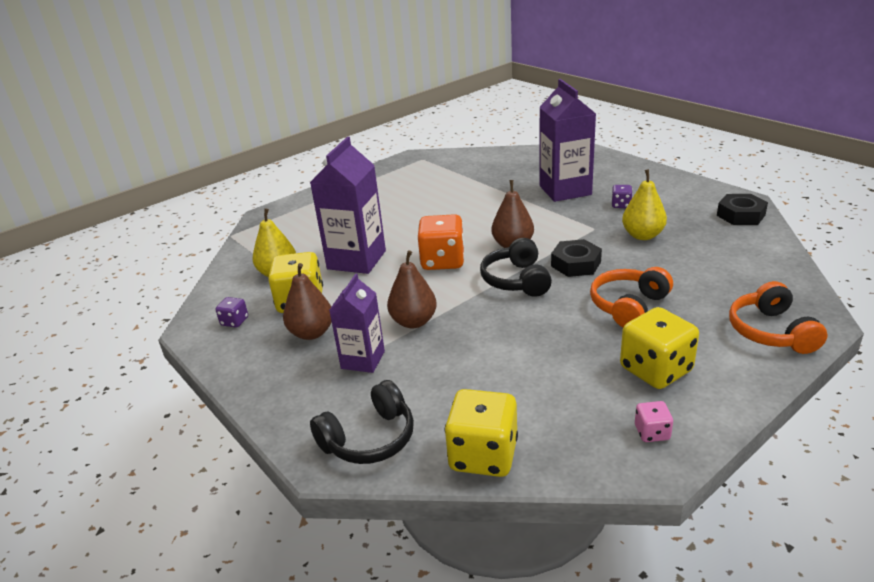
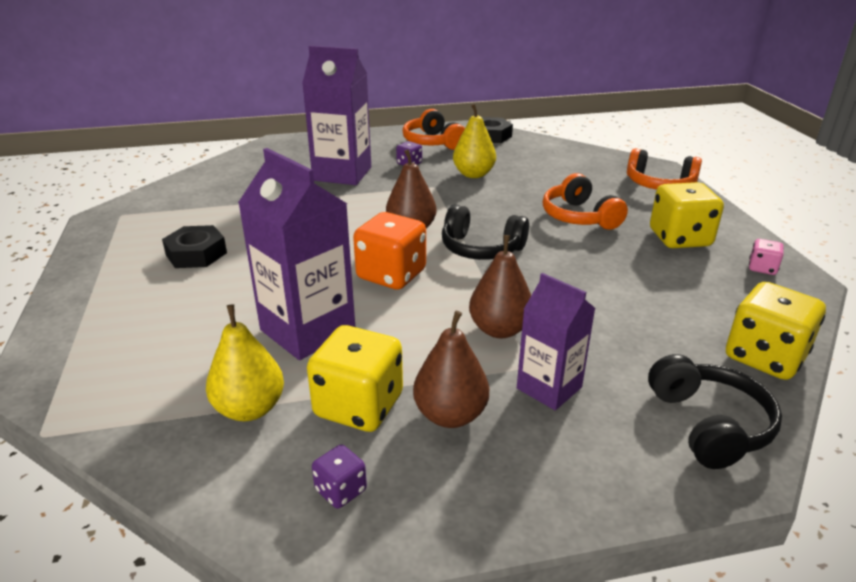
camera: 65 degrees left, 0 degrees up
black nut [551,239,602,277] -> black nut moved to [162,225,227,268]
none -> orange headphones [403,109,465,150]

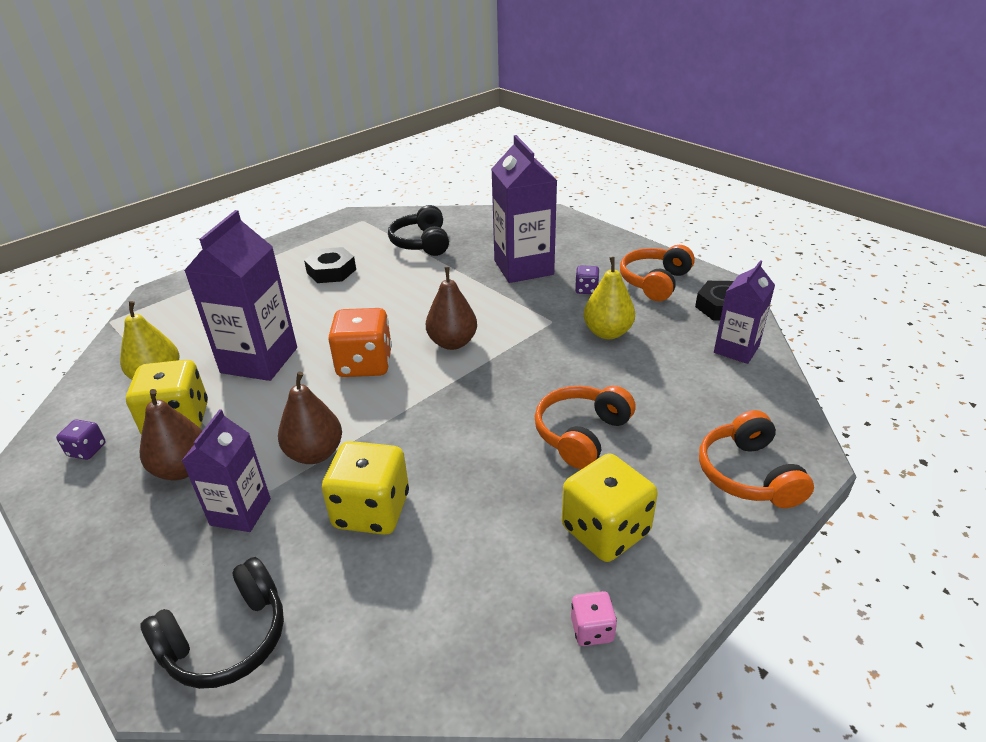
camera: 60 degrees right, 5 degrees up
black headphones [442,205,529,260] -> black headphones moved to [388,205,449,256]
yellow dice [726,282,826,380] -> yellow dice moved to [322,441,409,535]
none -> purple carton [714,260,775,364]

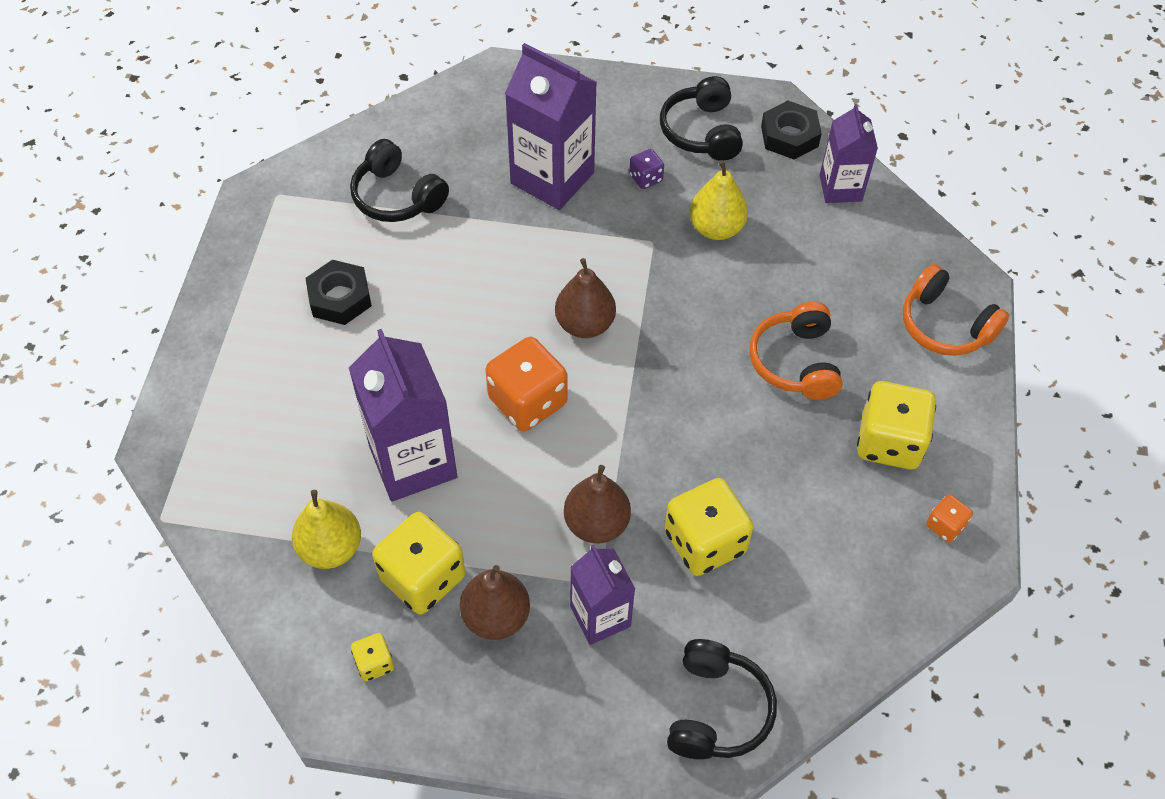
camera: 40 degrees left, 20 degrees up
purple dice [56,419,106,460] -> yellow dice [351,633,394,681]
pink dice [571,591,617,646] -> orange dice [926,494,973,542]
orange headphones [620,245,695,301] -> black headphones [660,76,743,161]

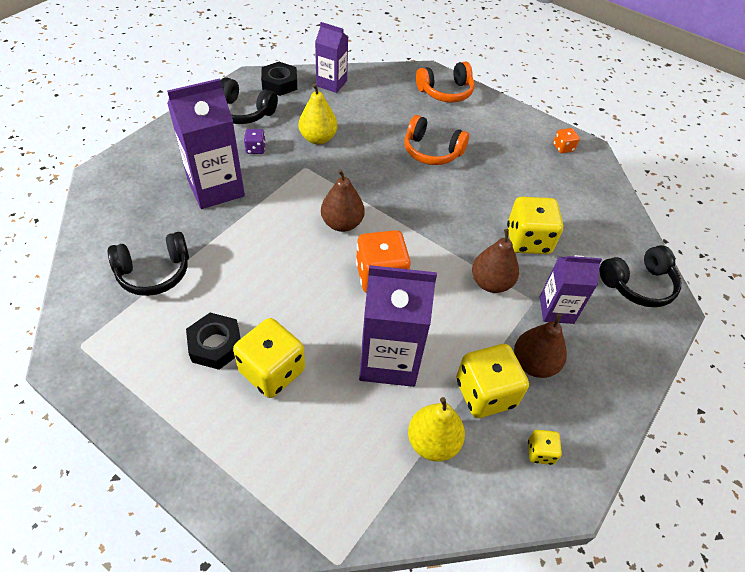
camera: 65 degrees left, 5 degrees down
black headphones [667,639,777,759] -> black headphones turned 120 degrees clockwise [600,245,681,307]
yellow dice [857,381,936,470] -> yellow dice moved to [233,318,305,398]

